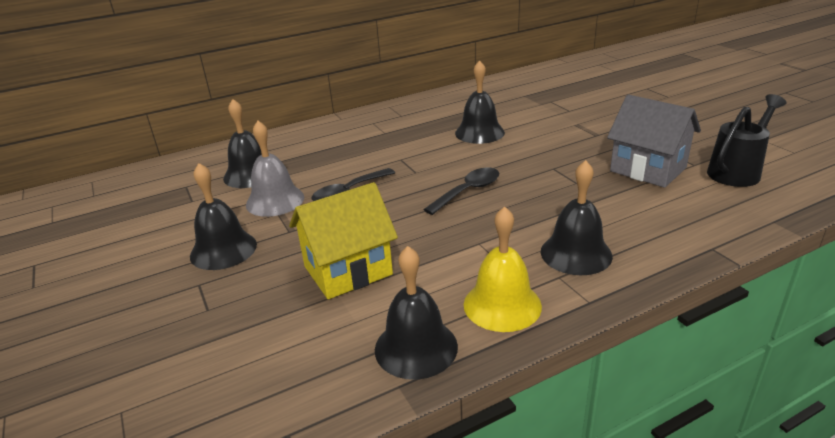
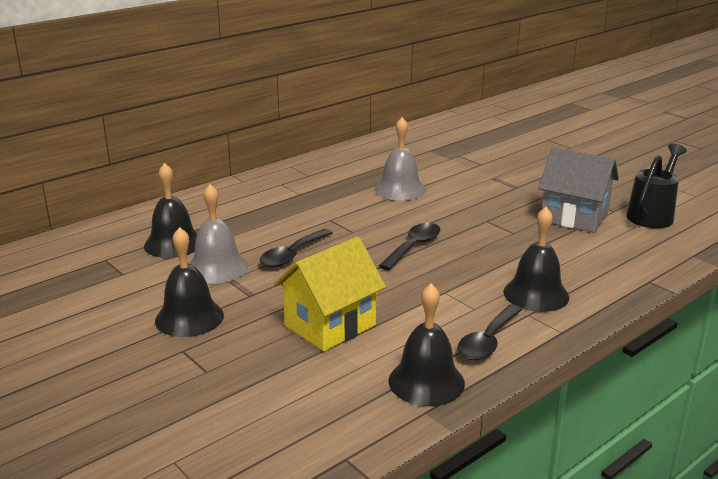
camera: 15 degrees left, 5 degrees down
black bell [455,60,505,144] -> grey bell [375,117,426,201]
yellow bell [464,206,542,332] -> black spoon [457,304,522,360]

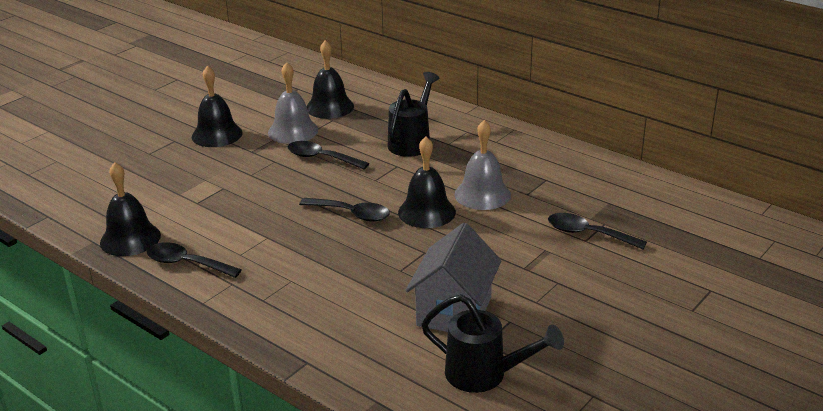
camera: 80 degrees right, 5 degrees up
yellow house [274,237,386,351] -> none
black bell [503,207,569,312] -> black bell moved to [398,136,456,228]
none -> black watering can [388,72,439,157]
none -> black spoon [548,213,647,249]

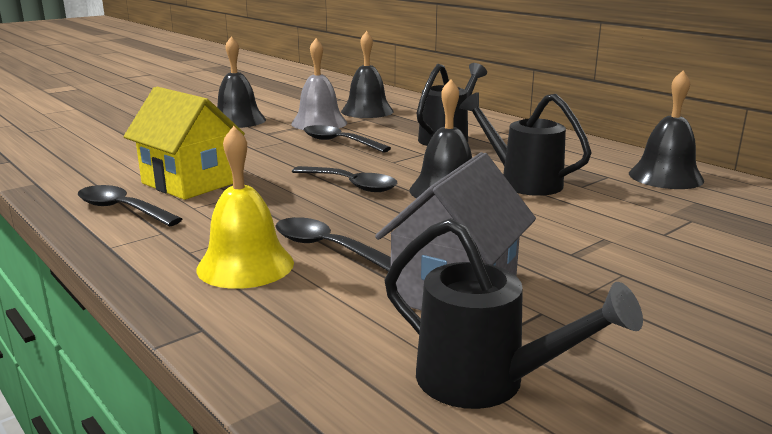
camera: 10 degrees right, 10 degrees down
black bell [100,162,161,256] -> black bell moved to [629,70,704,189]
grey bell [455,120,511,210] -> black watering can [459,92,592,196]
black spoon [548,213,647,249] -> black spoon moved to [275,217,391,271]
none -> yellow house [123,87,245,200]
none -> yellow bell [196,126,294,289]

